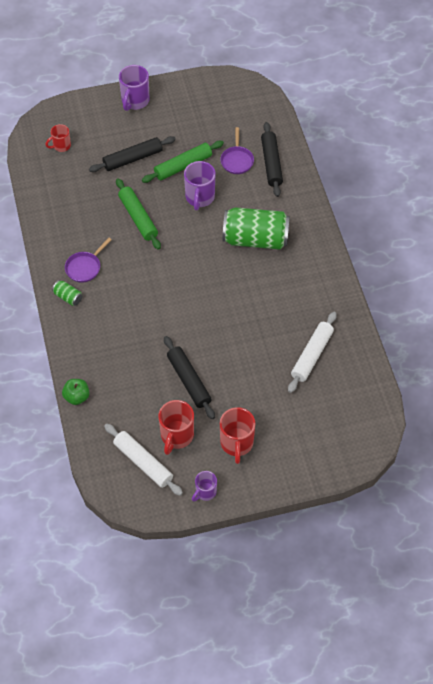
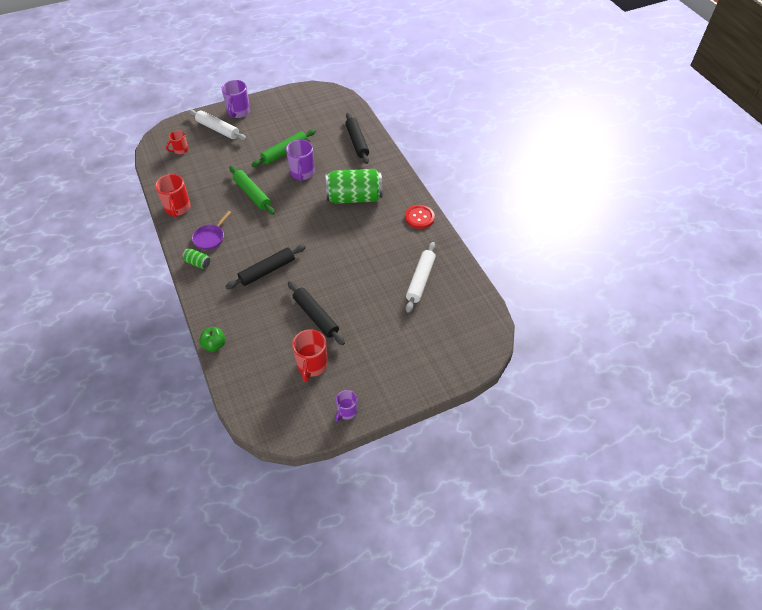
camera: 10 degrees left, 5 degrees down
black rolling pin [89,136,176,172] -> black rolling pin moved to [225,245,306,289]
white rolling pin [104,423,183,496] -> white rolling pin moved to [188,109,247,140]
purple pan [220,127,254,174] -> none
red mug [220,407,256,464] -> red mug moved to [155,174,191,217]
none -> red button [405,205,435,229]

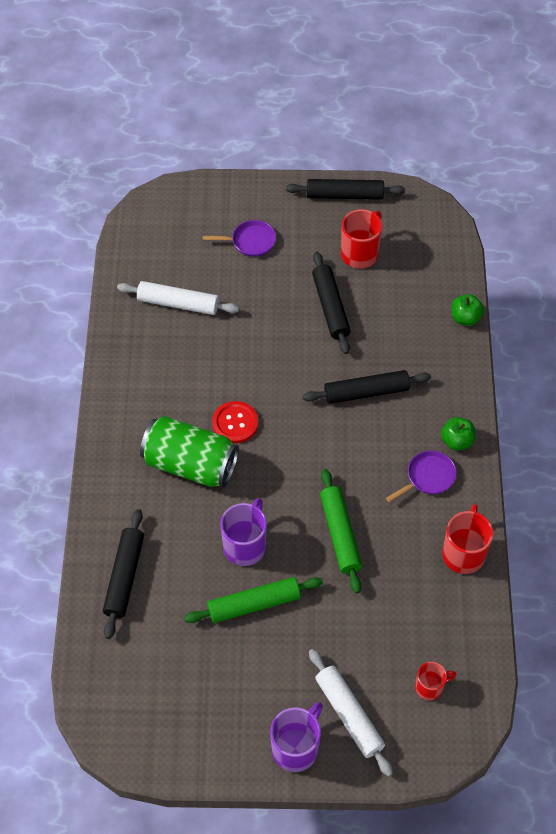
camera: 155 degrees left, 5 degrees up
green can [182,249,210,269] -> green apple [441,417,476,451]
purple mug [335,390,357,422] -> black rolling pin [286,179,405,200]
red button [405,205,435,229] -> red button moved to [212,401,258,443]
white rolling pin [406,242,436,313] -> white rolling pin turned 60 degrees clockwise [117,281,239,315]
none -> purple pan [203,220,276,257]

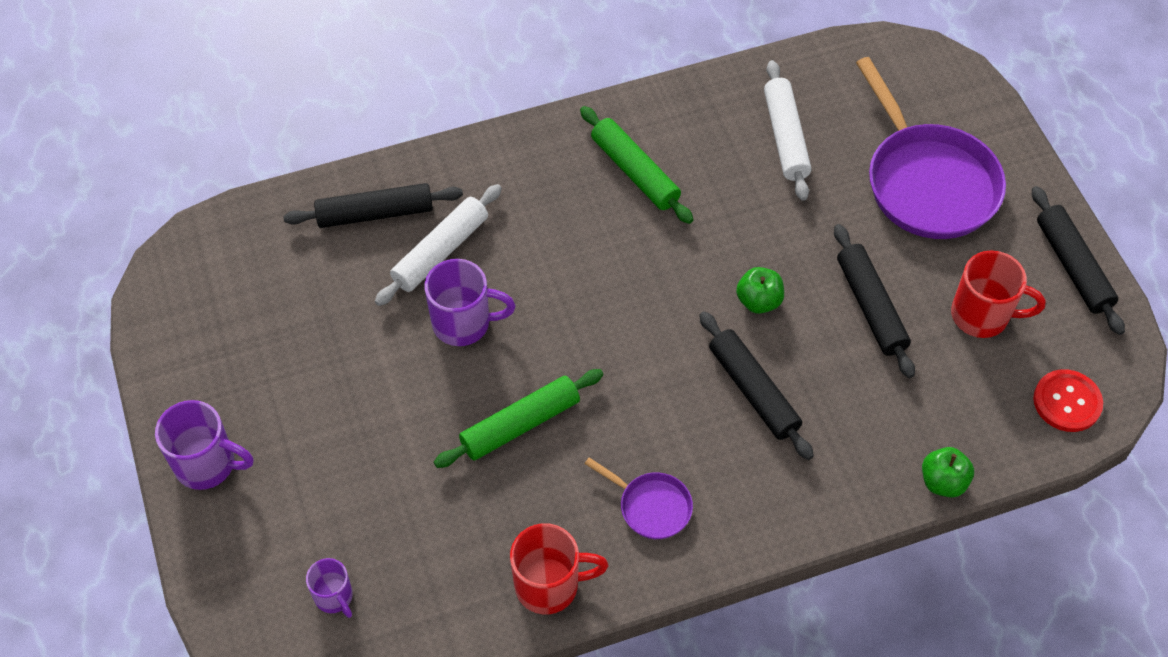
camera: 70 degrees right, 0 degrees up
green can [140,416,239,487] -> none
green rolling pin [184,577,323,623] -> green rolling pin moved to [580,106,694,224]
purple pan [203,220,276,257] -> purple pan [856,57,1006,239], size x2.12
red button [212,401,258,443] -> red button moved to [1033,369,1103,432]
white rolling pin [309,649,393,777] -> white rolling pin moved to [375,184,502,306]
black rolling pin [312,252,350,354] -> black rolling pin turned 75 degrees counterclockwise [834,224,915,378]
red mug [415,662,457,701] -> purple mug [306,558,353,618]
green apple [441,417,476,451] -> green apple moved to [736,267,784,314]

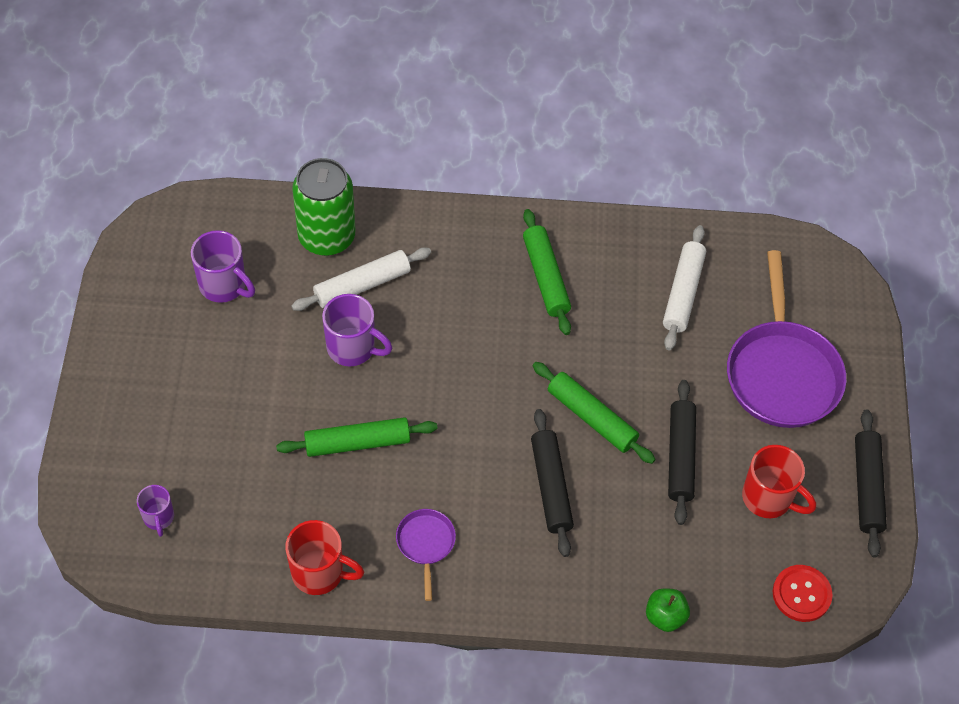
camera: 20 degrees right, 0 degrees up
purple mug [155,400,254,490] -> purple mug moved to [191,230,255,303]
black rolling pin [283,183,463,228] -> green can [292,158,356,256]
purple pan [585,457,693,539] -> purple pan turned 150 degrees counterclockwise [396,509,456,601]
green apple [736,267,784,314] -> green rolling pin [533,362,656,464]

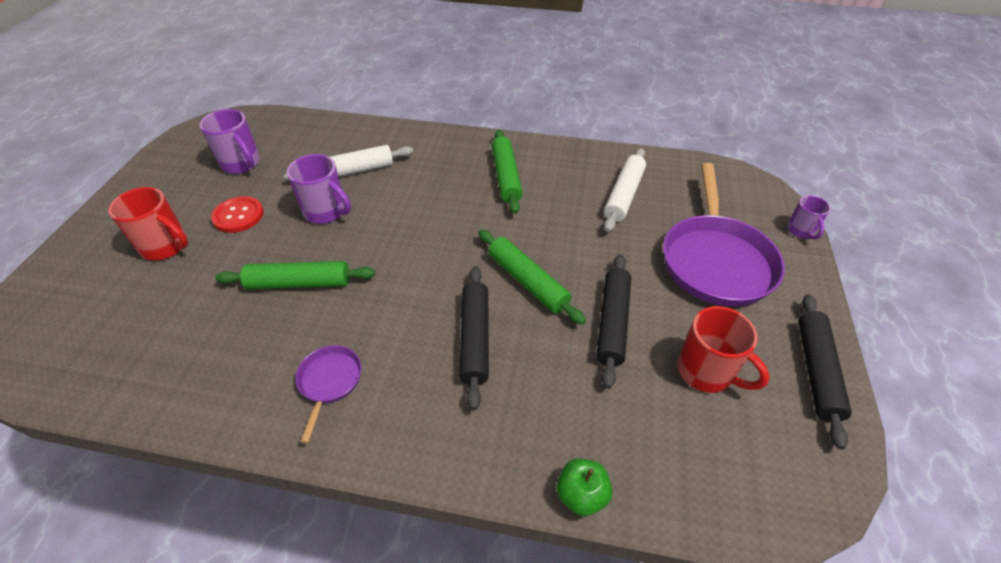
camera: 10 degrees right, 10 degrees down
purple mug [137,485,174,537] -> purple mug moved to [787,195,831,240]
red mug [285,520,365,595] -> red mug moved to [108,187,188,260]
green can [292,158,356,256] -> none
red button [773,565,833,622] -> red button moved to [211,196,264,233]

